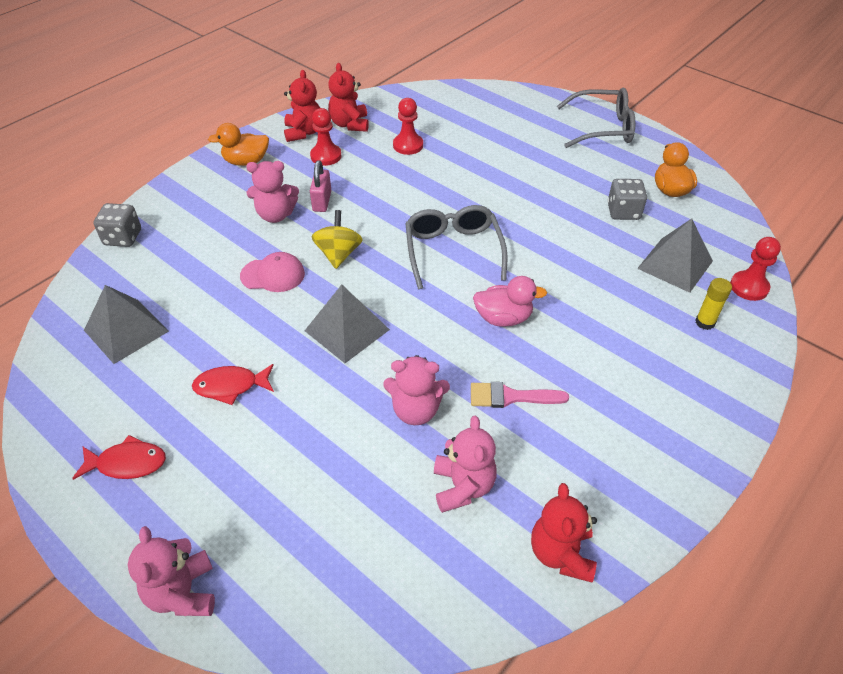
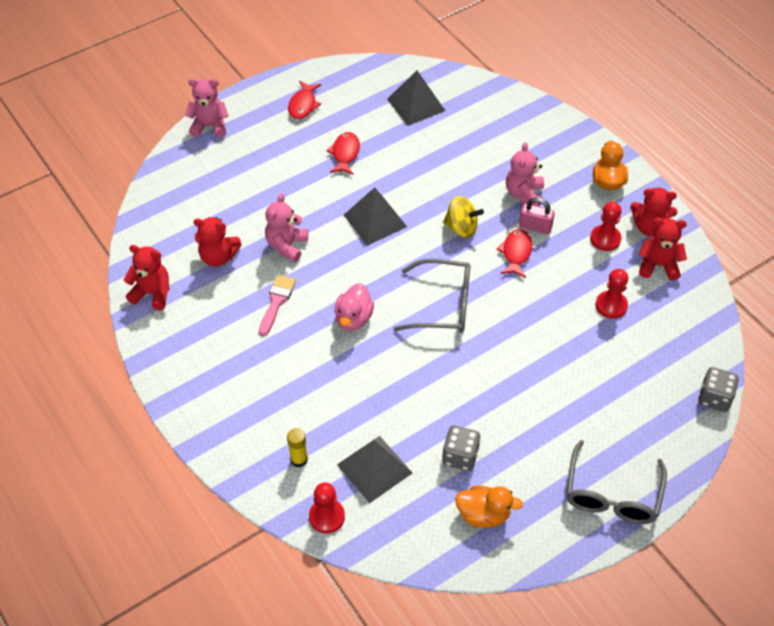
camera: 105 degrees right, 5 degrees up
grey dice [93,203,141,247] -> grey dice moved to [698,367,739,412]
pink cap [240,252,305,292] -> none
pink teddy bear [434,416,497,513] -> red teddy bear [194,217,242,267]
none -> red fish [496,229,532,278]

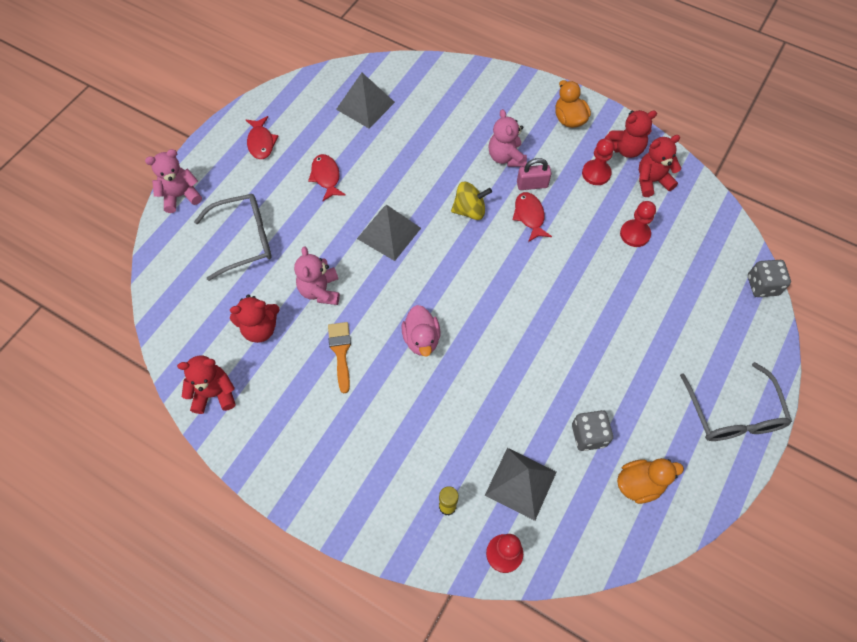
camera: 25 degrees left, 10 degrees up
pink brush [259,275,296,336] -> orange brush [328,322,351,393]
grey glasses [393,259,470,333] -> grey glasses moved to [194,194,272,281]

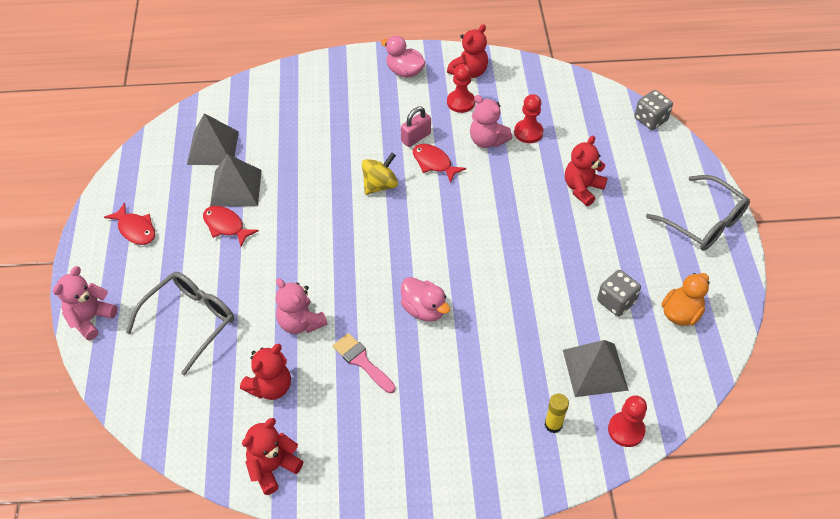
camera: 35 degrees left, 10 degrees down
orange brush [328,322,351,393] -> pink brush [333,333,396,393]
grey pyramid [357,205,421,261] -> grey pyramid moved to [210,154,262,207]
pink teddy bear [488,109,527,167] -> pink teddy bear moved to [470,95,513,148]
orange duck [555,80,591,128] -> pink duck [381,35,426,78]
red teddy bear [639,135,681,197] -> red teddy bear moved to [565,136,608,206]

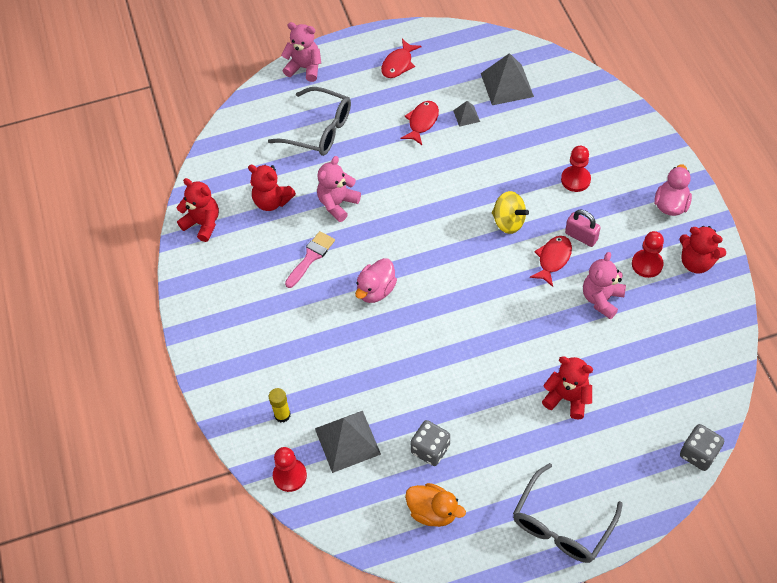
camera: 80 degrees right, 5 degrees up
grey pyramid [210,154,262,207] -> grey pyramid [453,101,480,127], size x0.50
red pawn [514,94,544,143] -> red pawn moved to [561,146,591,192]

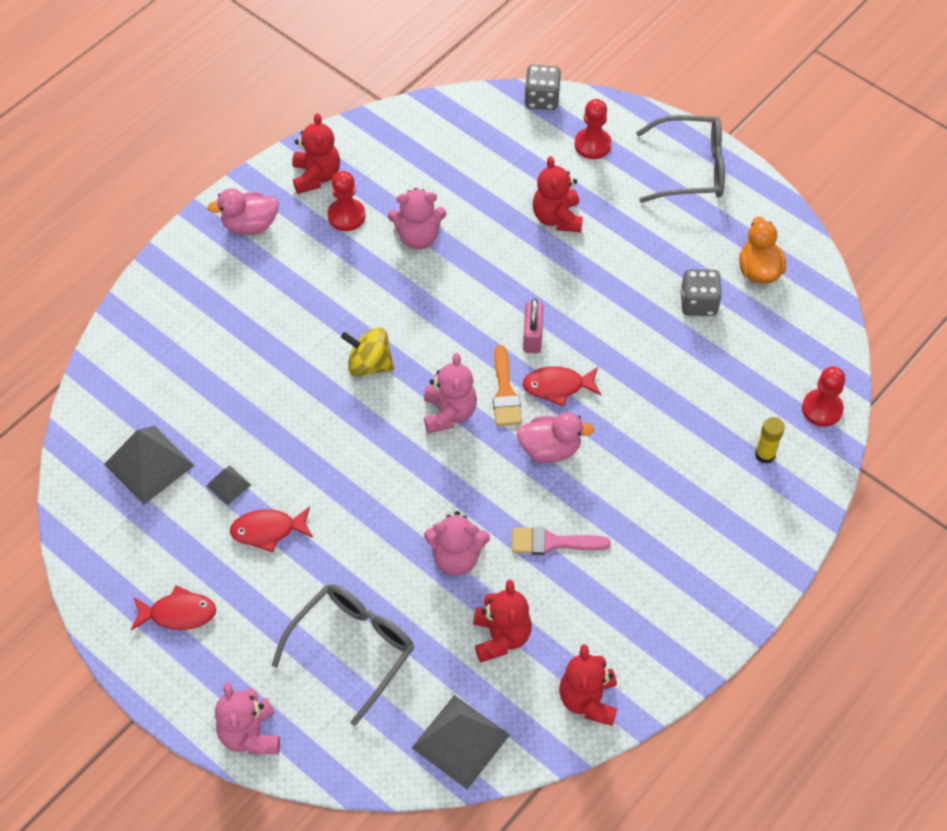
camera: 125 degrees left, 0 degrees up
grey glasses [268,87,351,156] -> grey glasses turned 45 degrees clockwise [272,584,414,726]
grey pyramid [315,411,381,473] -> grey pyramid moved to [412,695,510,790]
yellow spinning top [492,191,529,234] -> yellow spinning top turned 75 degrees counterclockwise [341,328,394,376]
red fish [530,236,572,287] -> red fish moved to [522,366,602,407]
red pawn [561,146,591,192] -> red pawn moved to [575,99,612,159]
pink padlock [565,210,601,247] -> pink padlock moved to [523,298,544,353]
none -> pink teddy bear [424,353,477,434]
none -> orange brush [493,345,522,426]

